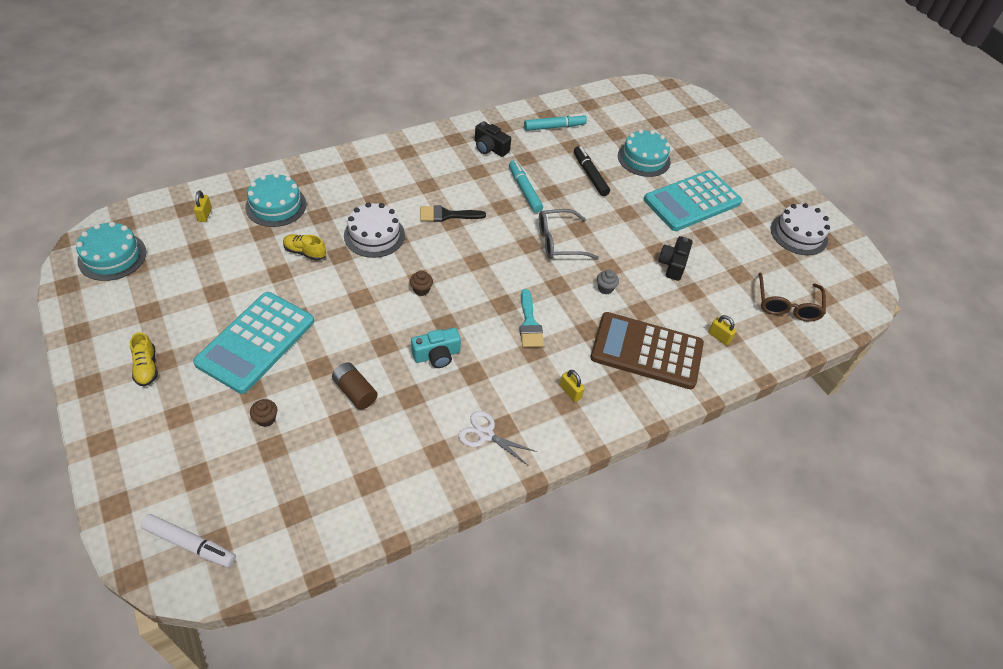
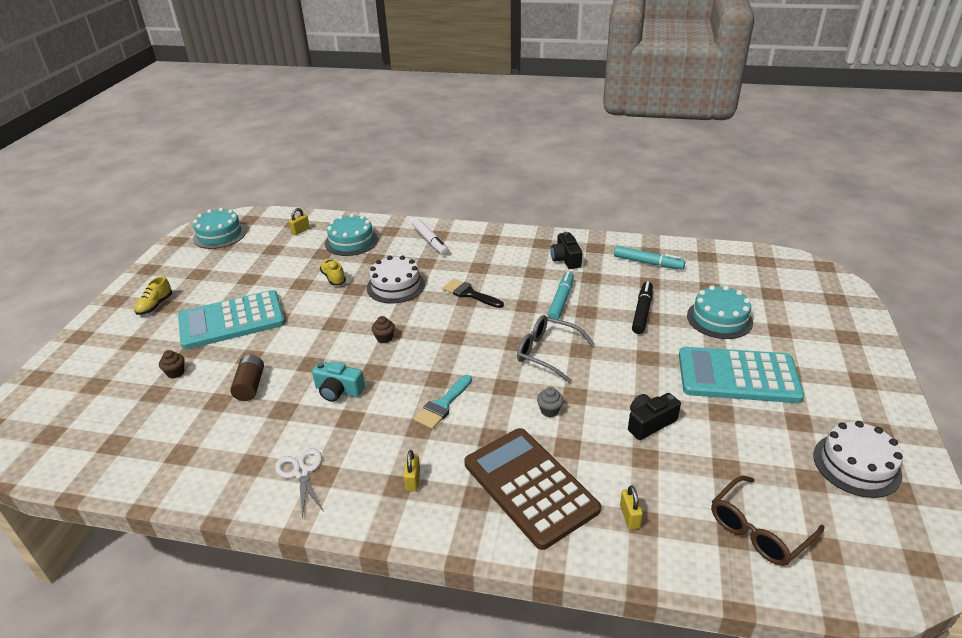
camera: 45 degrees right, 15 degrees down
white marker [141,514,236,568] -> white marker moved to [412,219,449,255]

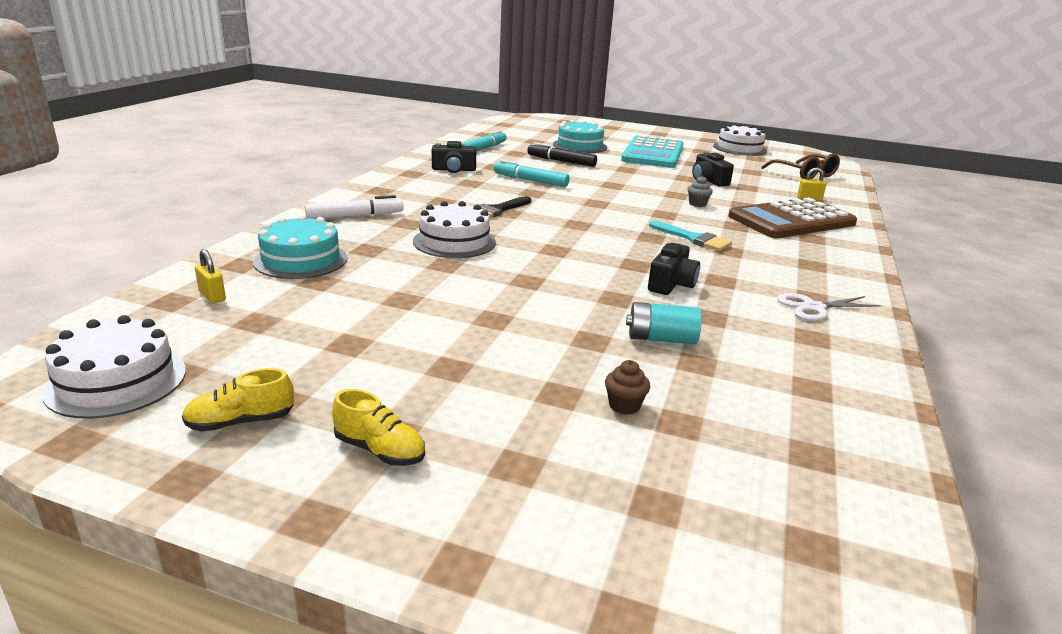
camera: 85 degrees left, 10 degrees down
turquoise calculator [178,290,285,349] -> none
turquoise cake [193,208,246,249] -> white cake [42,315,186,419]
brown battery [230,355,264,401] -> turquoise battery [626,302,702,344]
turquoise camera [312,361,365,402] -> black camera [648,243,700,295]
yellow shoe [320,259,346,285] -> yellow shoe moved to [182,368,294,432]
brown cupcake [371,316,395,343] -> none
yellow padlock [404,450,420,491] -> none
grey glasses [517,315,595,383] -> none

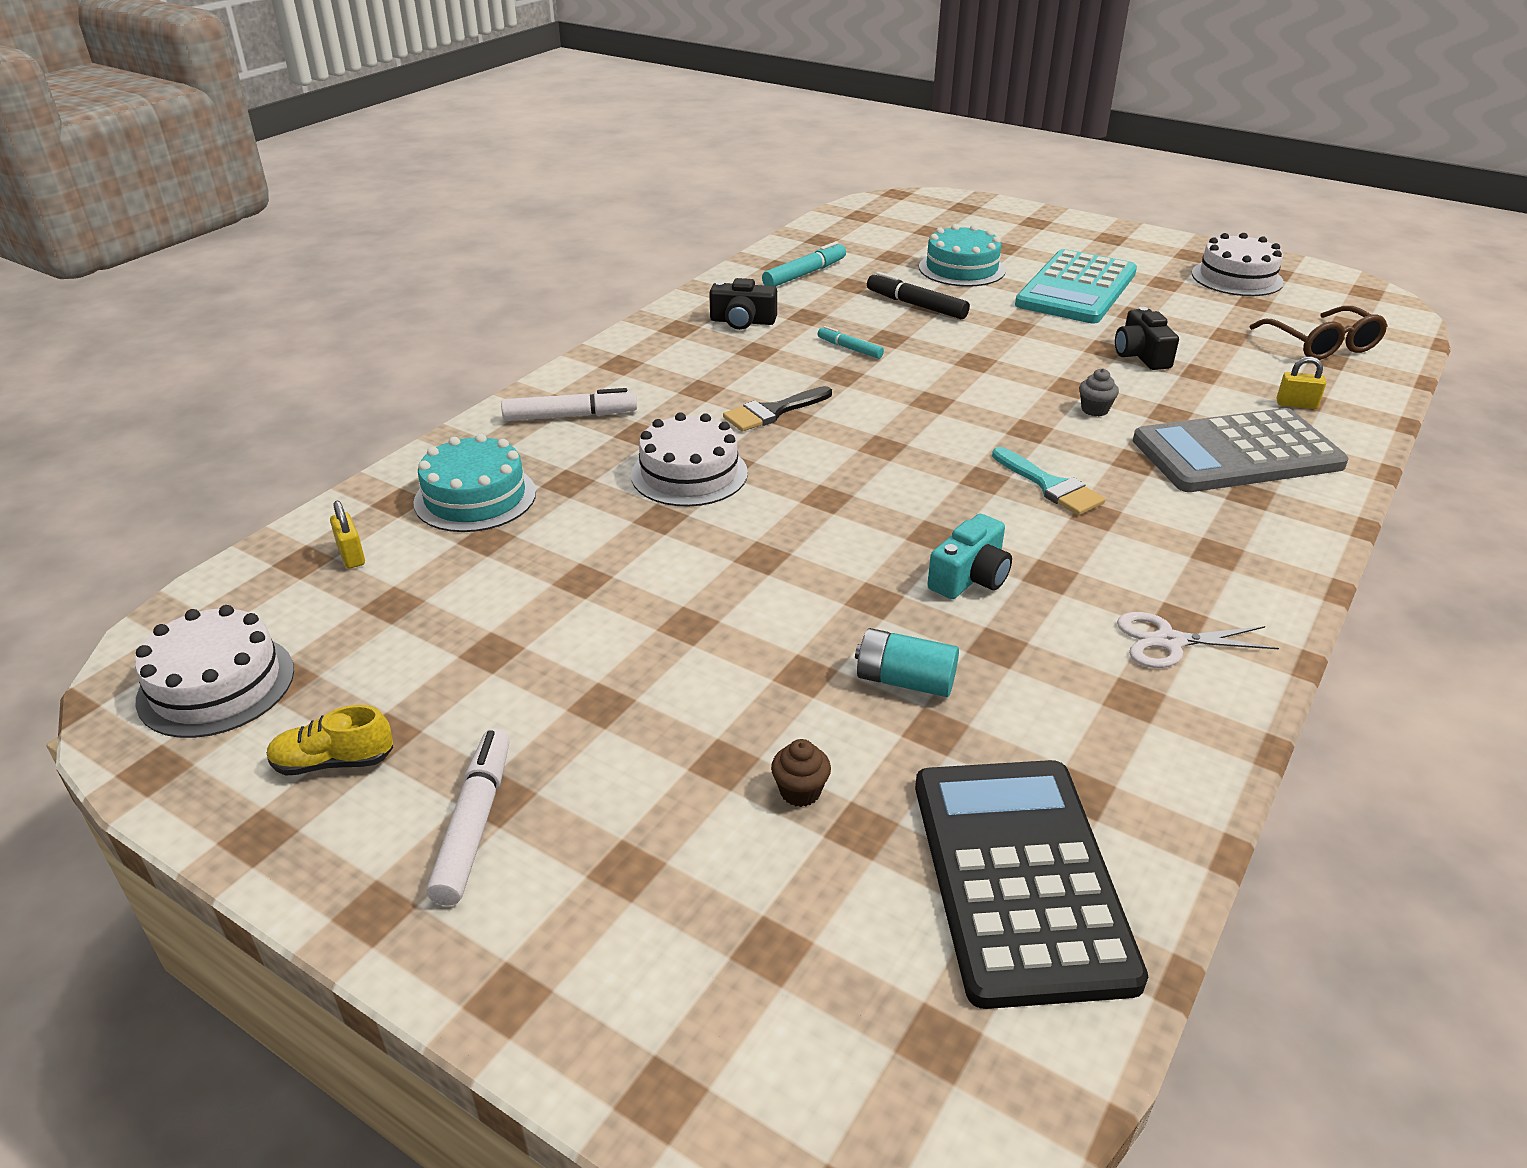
camera: 15 degrees right, 10 degrees up
yellow shoe [332,389,425,466] -> white marker [427,728,510,906]
turquoise marker [494,159,569,187] -> turquoise marker [818,326,884,359], size x0.62
black camera [648,243,700,295] -> turquoise camera [927,514,1012,599]
brown calculator [728,197,857,238] -> grey calculator [1133,408,1348,492]
none -> black calculator [915,760,1148,1009]

